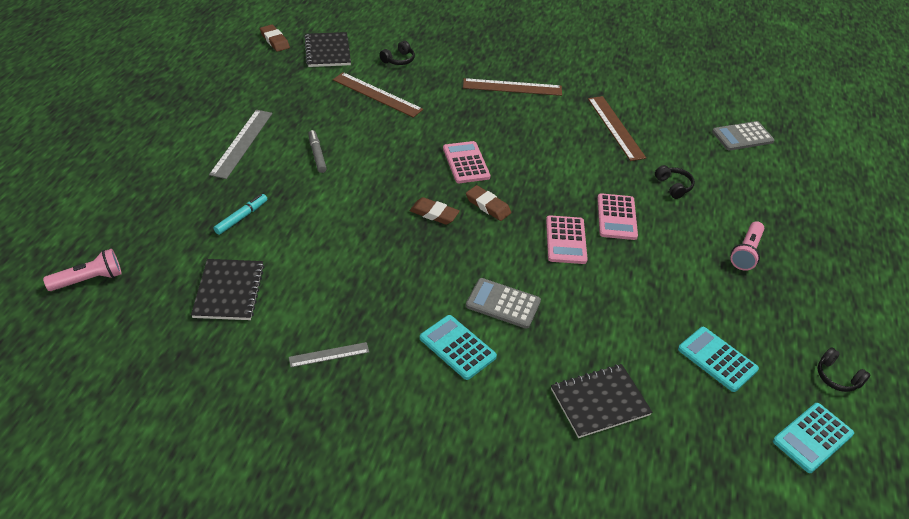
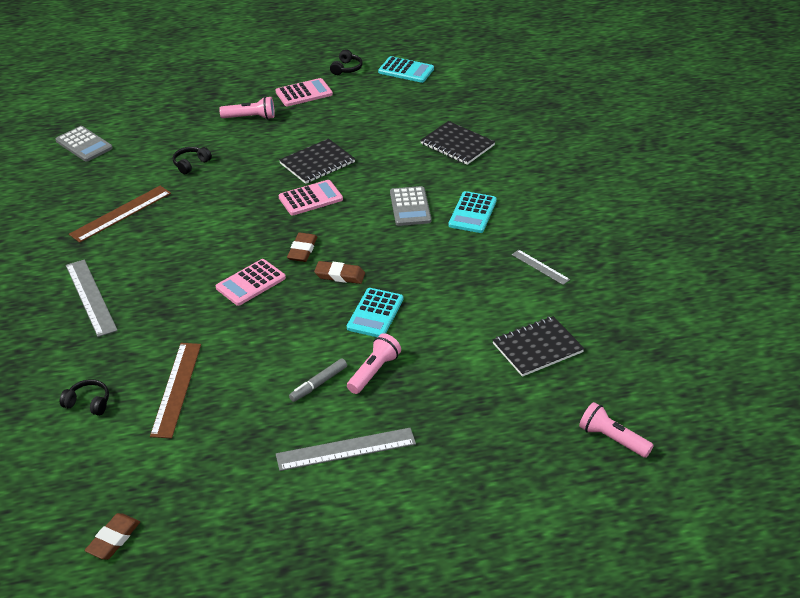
camera: 115 degrees left, 5 degrees down
turquoise marker [214,194,268,235] -> none
black notebook [304,32,351,67] -> black notebook moved to [279,138,355,184]
brown eraser [410,197,460,225] -> brown eraser turned 75 degrees counterclockwise [314,261,365,284]
brown ruler [463,78,562,96] -> grey ruler [66,259,118,337]
pink calculator [597,193,638,240] -> pink calculator moved to [276,78,333,106]
turquoise calculator [678,327,759,392] -> turquoise calculator moved to [347,288,403,337]
none -> pink flashlight [347,333,401,394]

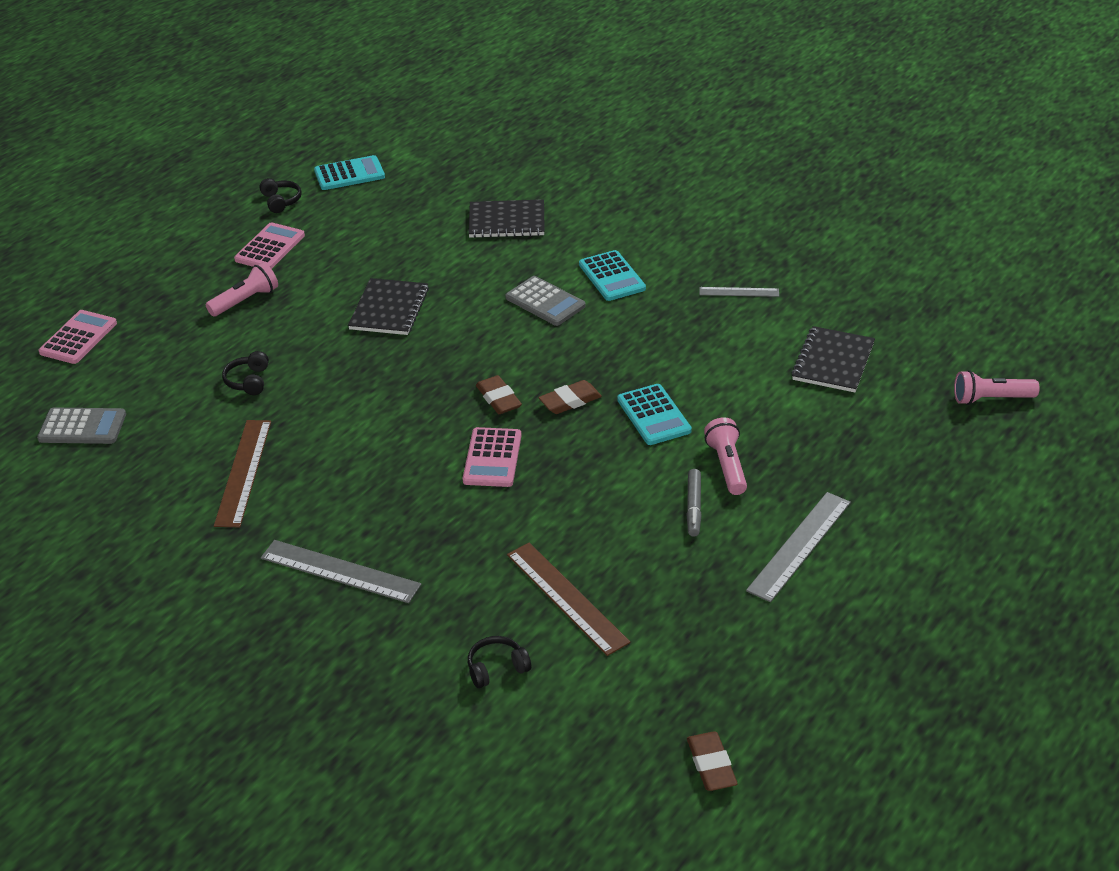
camera: 40 degrees left, 0 degrees up
pink calculator [279,180,343,215] -> pink calculator moved to [39,310,117,364]

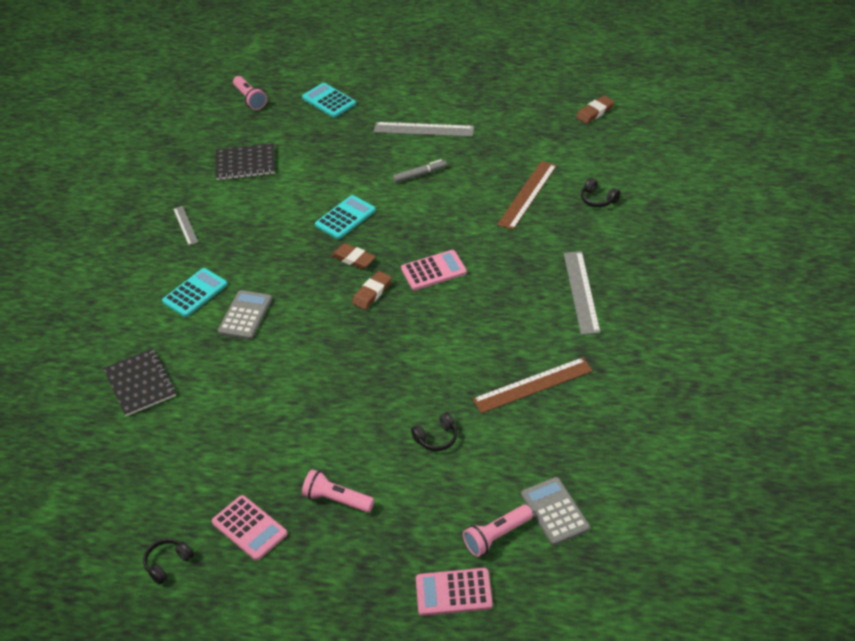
camera: 115 degrees left, 5 degrees up
pink calculator [234,222,305,269] -> pink calculator turned 135 degrees counterclockwise [212,495,287,561]
turquoise calculator [314,155,385,190] -> turquoise calculator moved to [302,83,356,117]
black notebook [348,278,429,335] -> none
pink flashlight [704,417,747,495] -> pink flashlight moved to [463,505,533,557]

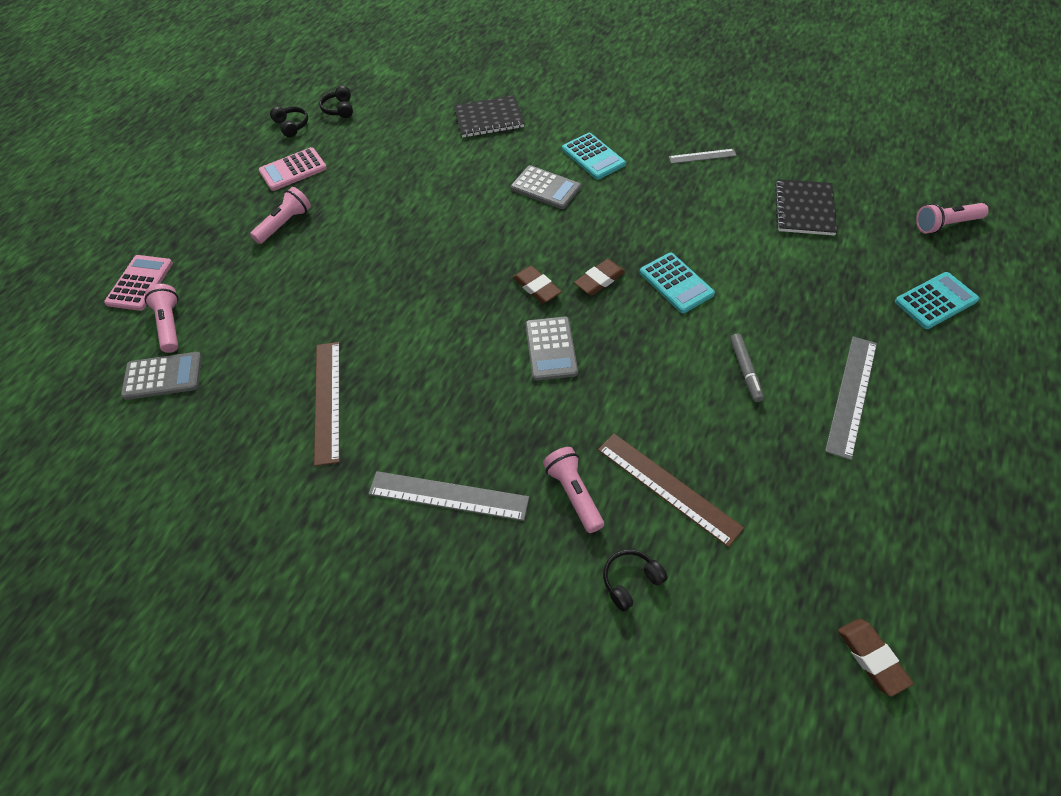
camera: 105 degrees right, 10 degrees up
pink calculator [401,250,467,290] -> grey calculator [525,317,578,381]
black headphones [411,412,457,451] -> black headphones moved to [319,86,353,118]
none -> pink flashlight [543,447,604,533]

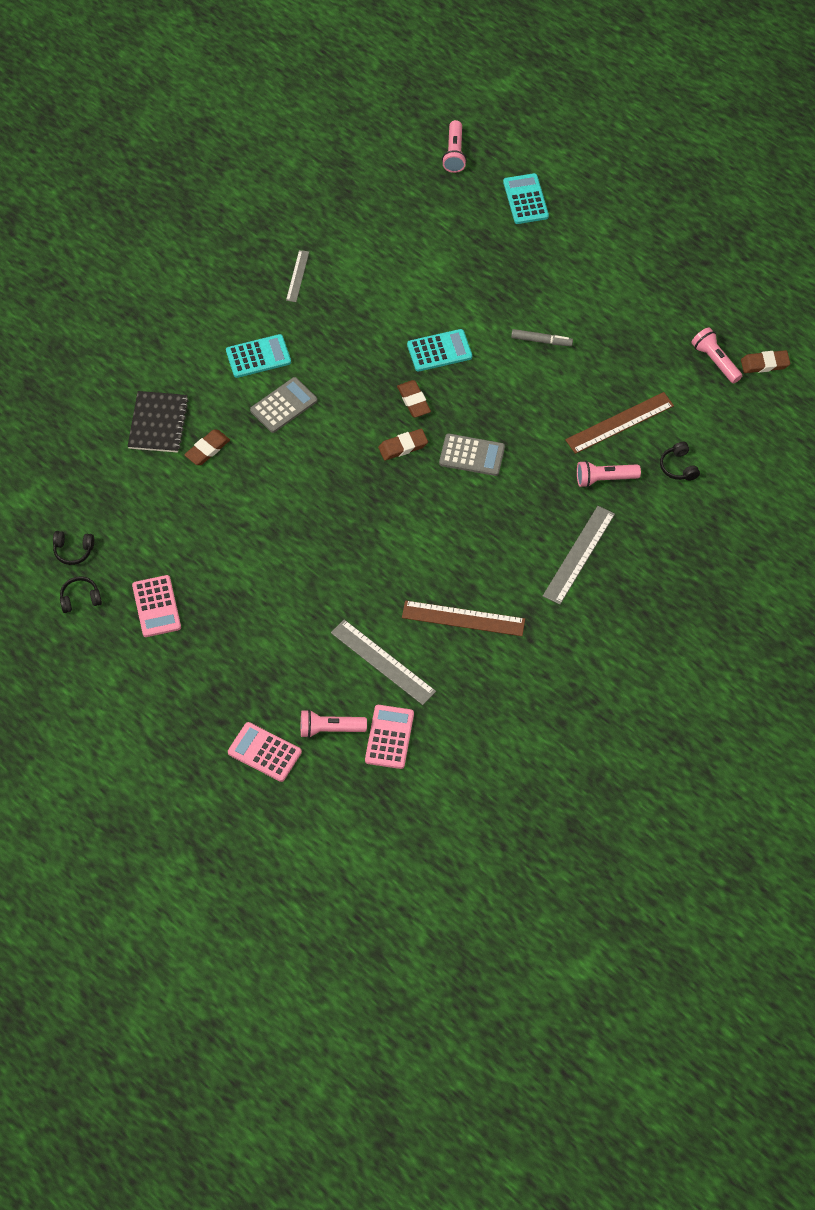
camera: 75 degrees left, 5 degrees up
grey calculator [121,352,202,400] -> pink calculator [365,705,414,769]
pink flashlight [250,187,311,244] -> pink flashlight moved to [691,327,742,383]
black notebook [775,179,837,236] -> none
grey ruler [825,336,877,460] -> grey ruler moved to [331,620,436,705]
none -> brown eraser [184,429,230,465]

